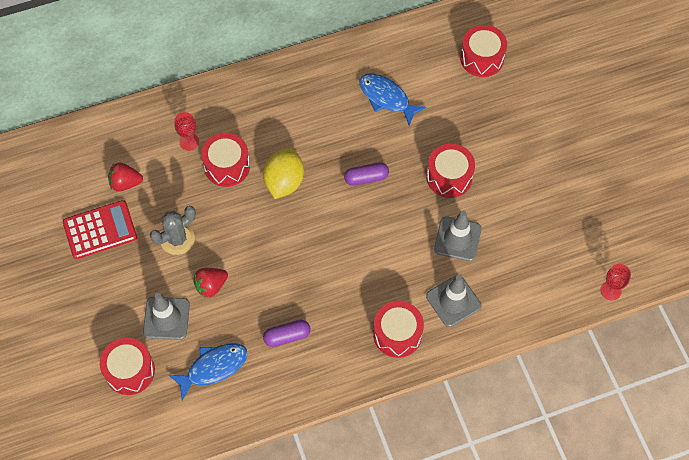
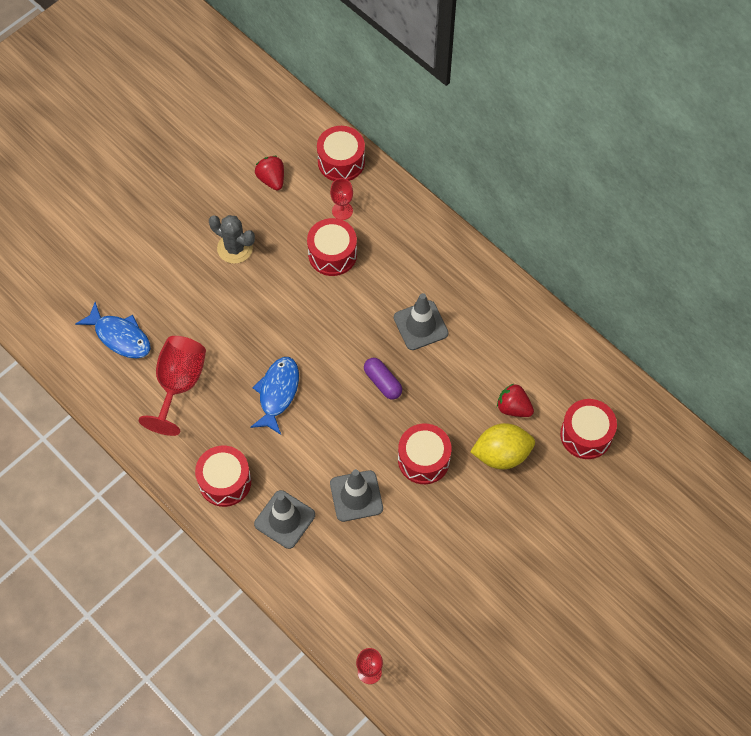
camera: 65 degrees right, 0 degrees up
red calculator [63,200,137,259] -> none
red drum [100,338,155,395] -> red drum moved to [317,126,365,181]
grey traffic cone [143,293,190,340] -> grey traffic cone moved to [394,293,449,350]
red strawberry [193,268,228,298] -> red strawberry moved to [497,384,534,417]
yellow lemon [263,148,304,199] -> yellow lemon moved to [470,423,535,469]
purple capsule [263,320,311,347] -> red goblet [139,336,206,436]
blue fish [359,73,426,126] -> blue fish moved to [250,357,299,435]

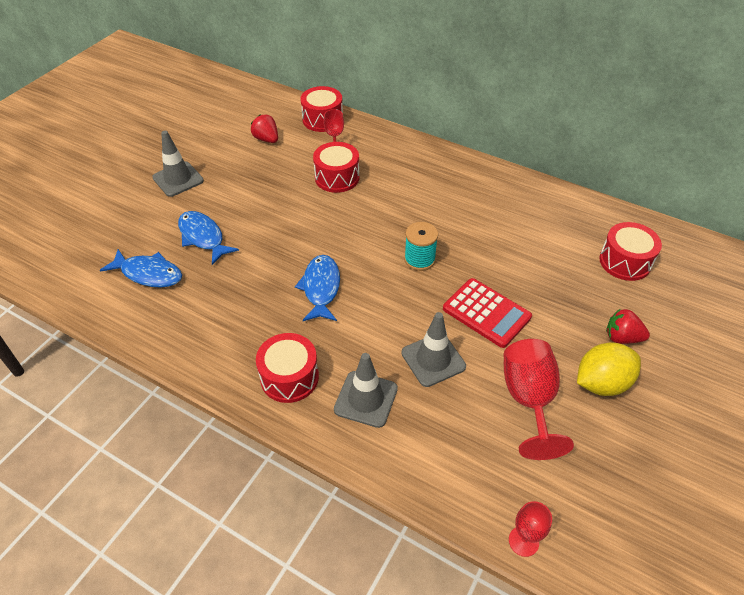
camera: 15 degrees left, 15 degrees down
red goblet [139,336,206,436] -> red goblet moved to [504,339,574,460]
grey cactus [209,215,255,264] -> none
purple capsule [364,358,402,399] -> turquoise spool [404,222,438,271]
grey traffic cone [394,293,449,350] -> grey traffic cone moved to [152,131,204,197]
red drum [398,424,451,484] -> red calculator [443,278,532,348]
yellow lemon [470,423,535,469] -> yellow lemon moved to [577,342,641,396]
red strawberry [497,384,534,417] -> red strawberry moved to [606,309,650,344]
none -> blue fish [178,211,239,265]

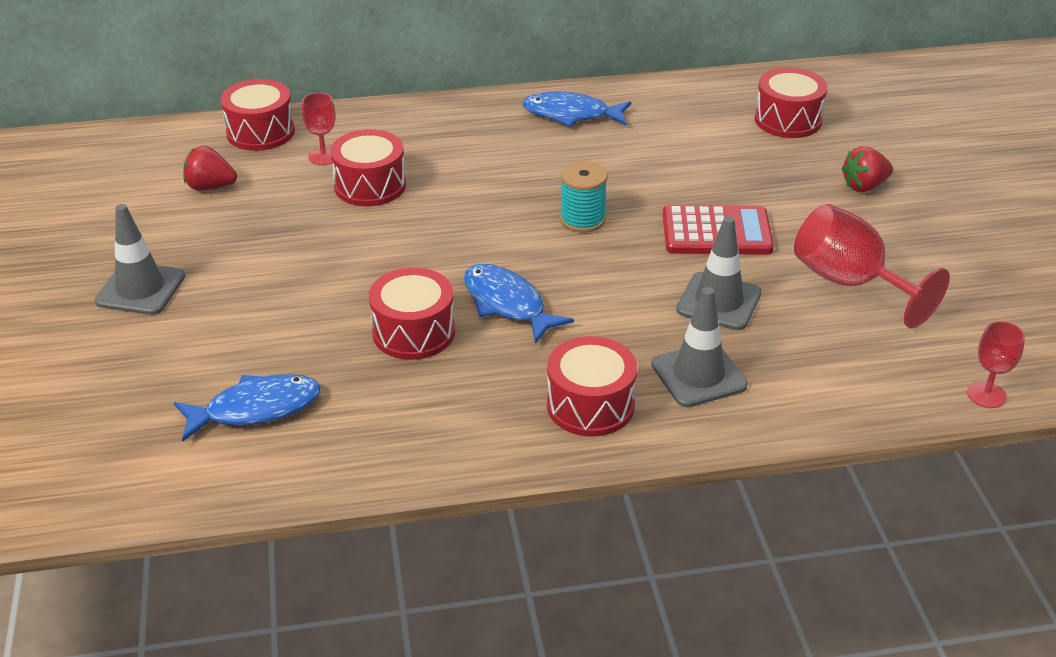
camera: 40 degrees left, 10 degrees down
blue fish [178,211,239,265] -> blue fish moved to [522,91,631,127]
yellow lemon [577,342,641,396] -> none
none -> red drum [369,267,455,360]

